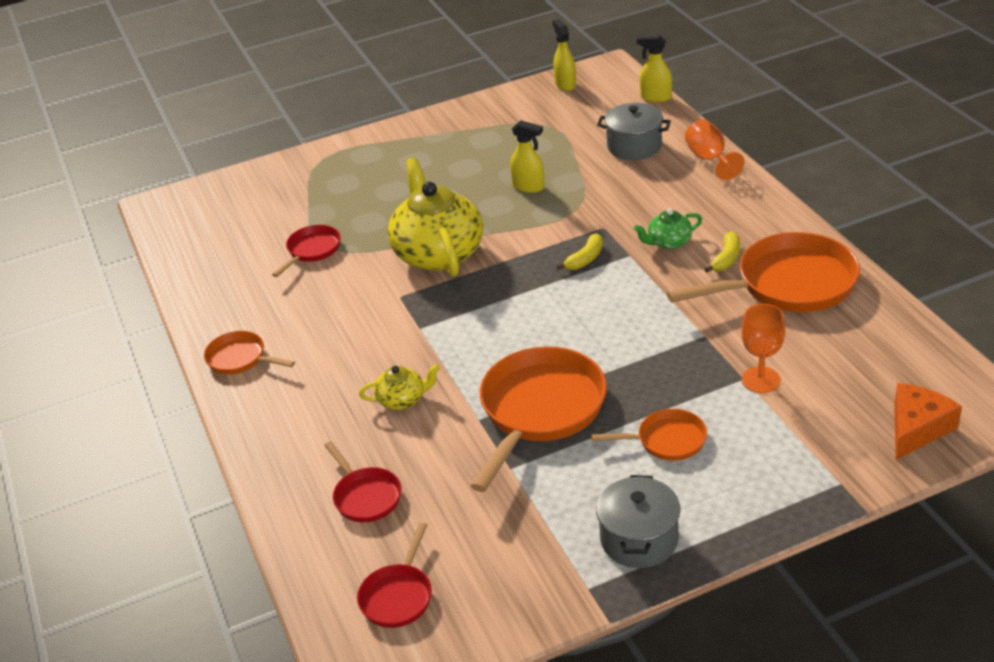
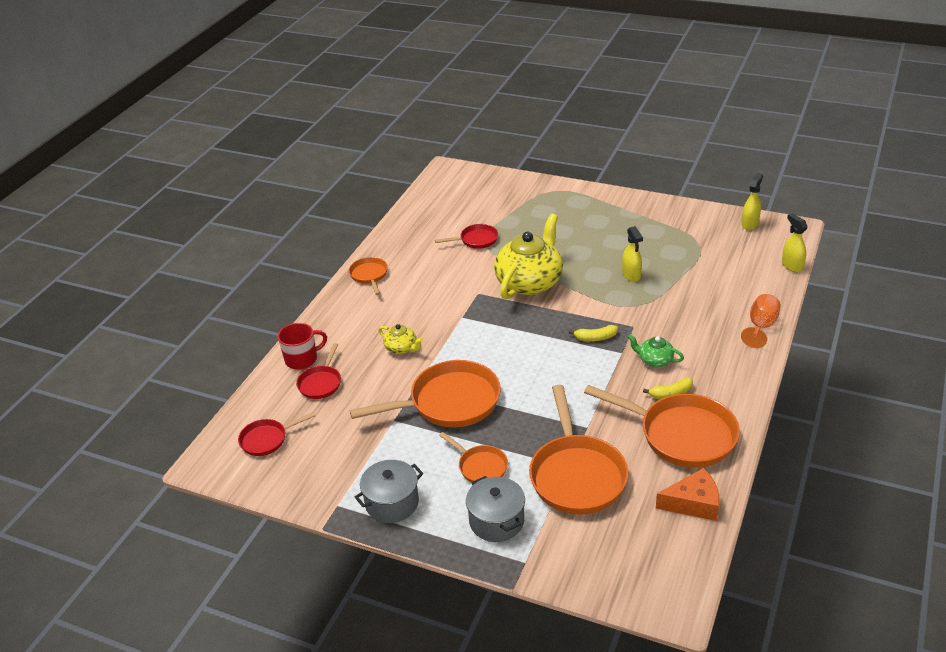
camera: 45 degrees right, 0 degrees up
grey pot [597,103,671,160] -> grey pot moved to [466,476,525,542]
orange goblet [741,304,785,393] -> orange pan [529,385,629,514]
orange cheese [894,383,962,460] -> orange cheese moved to [656,468,719,521]
none -> red mug [278,323,327,369]

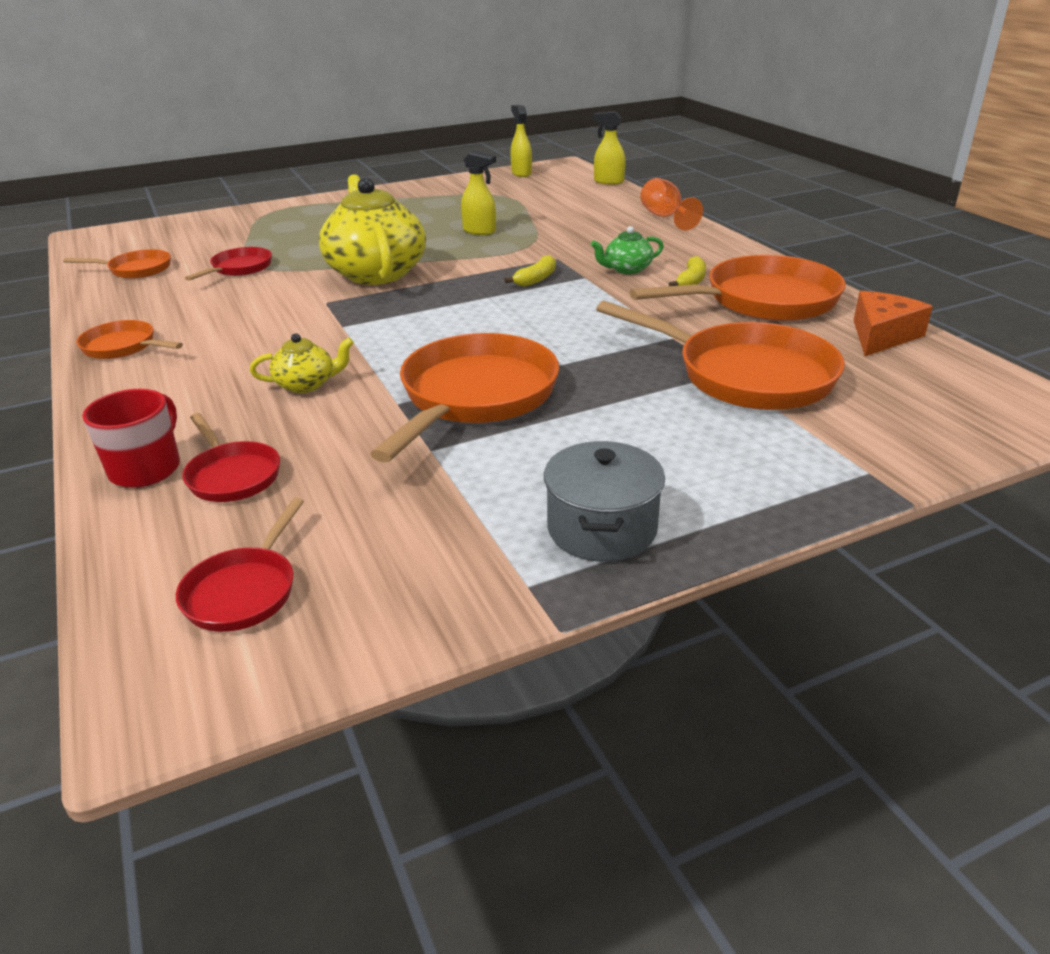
camera: 50 degrees left, 5 degrees down
orange pan [439,432,508,482] -> orange pan moved to [63,249,171,279]
grey pot [466,476,525,542] -> none

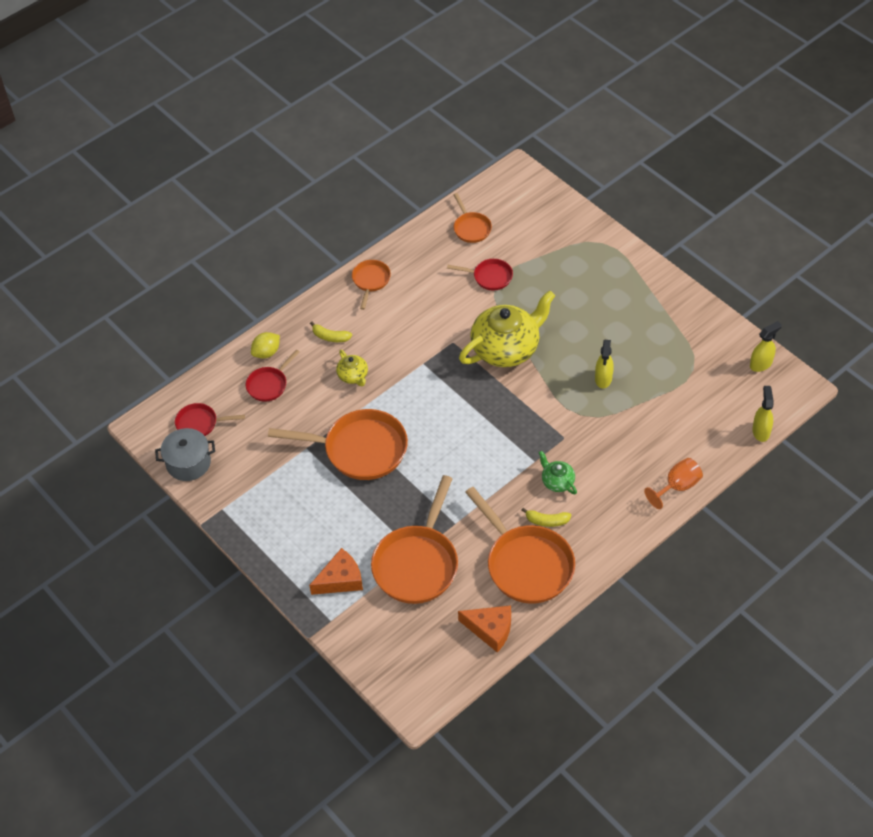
camera: 75 degrees right, 20 degrees up
red mug [82,389,180,488] -> yellow lemon [251,332,280,358]
yellow banana [504,255,556,287] -> yellow banana moved to [310,322,352,342]
grey pot [544,441,665,562] -> grey pot moved to [155,428,215,481]
none -> orange cheese [309,548,363,595]

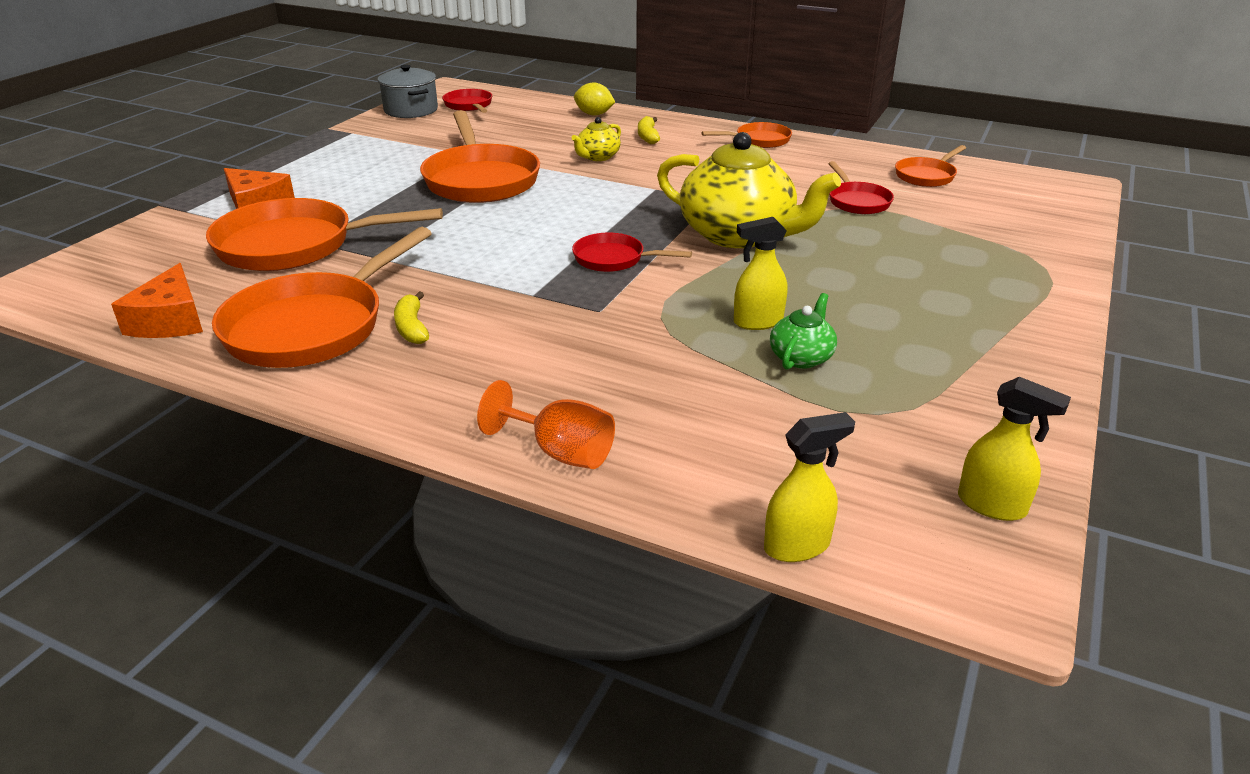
camera: 65 degrees right, 20 degrees down
red pan [246,350,300,402] -> red pan moved to [572,233,692,272]
green teapot [539,451,577,494] -> green teapot moved to [770,293,837,370]

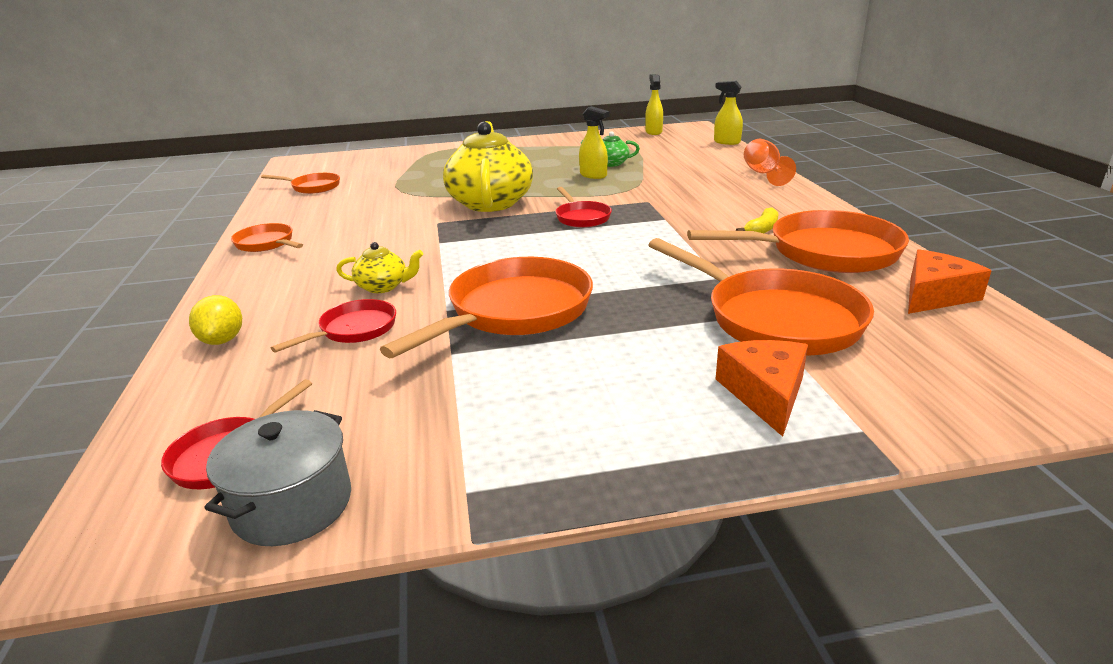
camera: 125 degrees left, 5 degrees down
yellow banana [638,116,660,144] -> none
red pan [828,161,894,214] -> red pan moved to [271,299,396,353]

